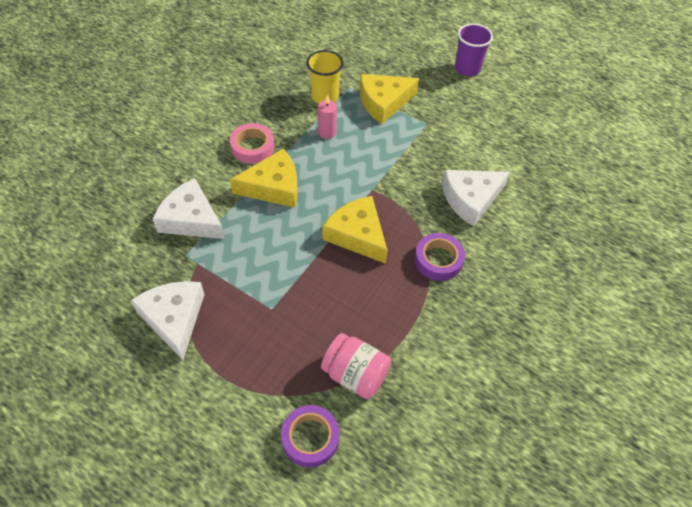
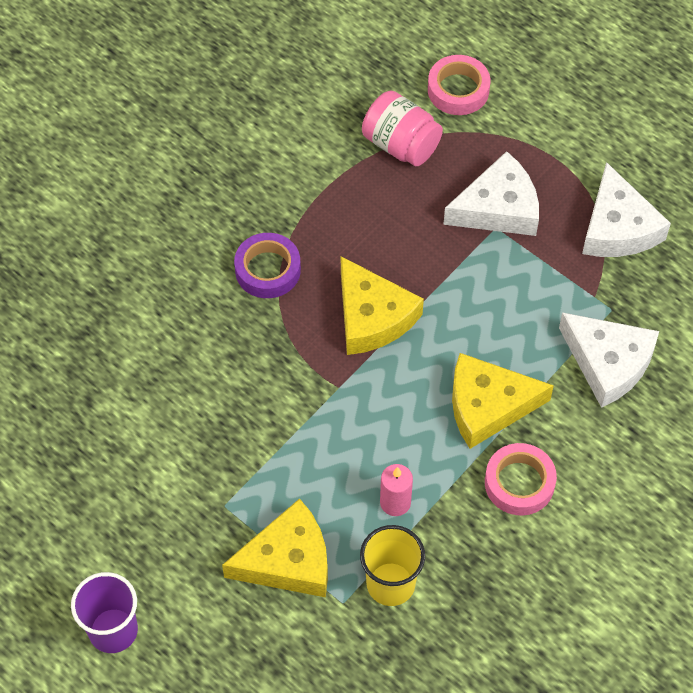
camera: 170 degrees left, 5 degrees up
purple tape [281,405,339,467] -> pink tape [428,55,490,115]
white cheese [442,170,510,227] -> white cheese moved to [443,151,539,236]

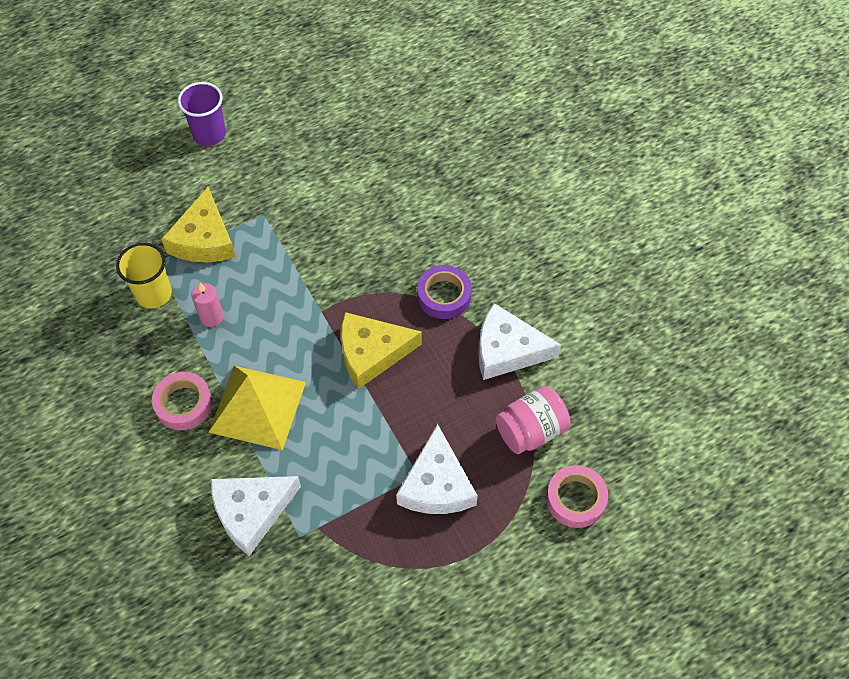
camera: 110 degrees right, 0 degrees up
yellow cheese [452,353,554,449] -> yellow pyramid [208,366,306,450]
white cheese [582,162,671,257] -> white cheese moved to [478,303,561,380]

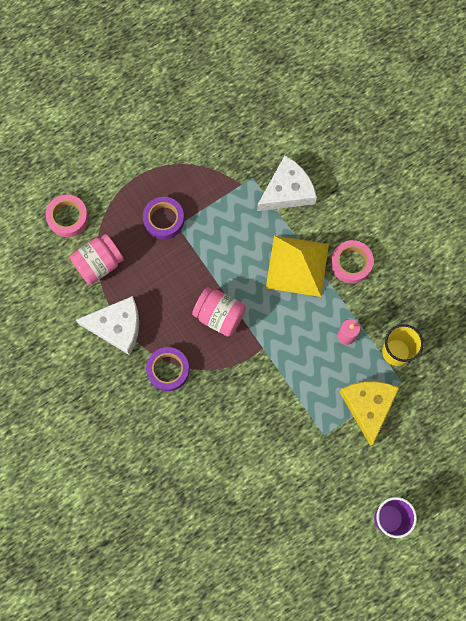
camera: 175 degrees right, 15 degrees up
yellow cheese [341,312,422,389] -> pink jar [192,287,246,337]
white cheese [396,424,478,514] -> purple tape [143,197,184,239]

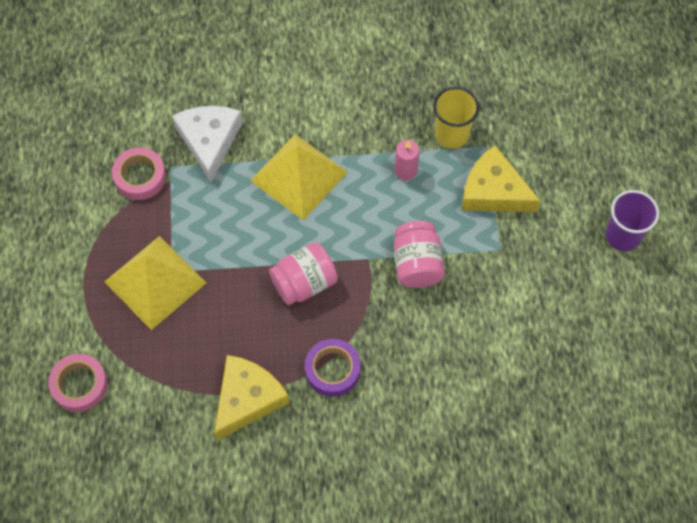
camera: 60 degrees left, 10 degrees down
pink jar [70,234,124,285] -> pink jar moved to [394,221,445,288]
white cheese [76,296,139,355] -> yellow cheese [214,355,289,440]
purple tape [143,197,184,239] -> yellow pyramid [104,236,206,330]
pink tape [331,240,374,283] -> pink tape moved to [112,147,166,200]

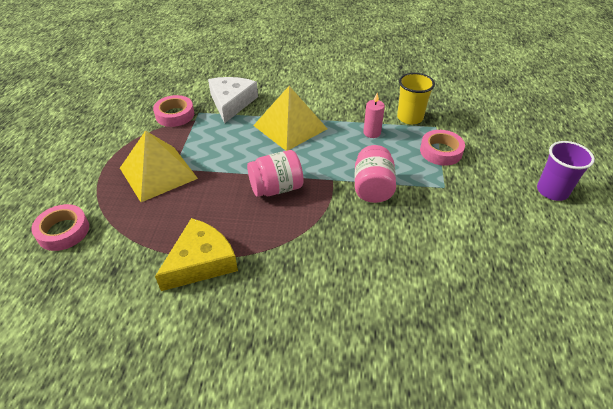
camera: 10 degrees right, 20 degrees down
purple tape [305,339,361,397] -> none
yellow cheese [462,145,540,212] -> pink tape [420,130,465,166]

